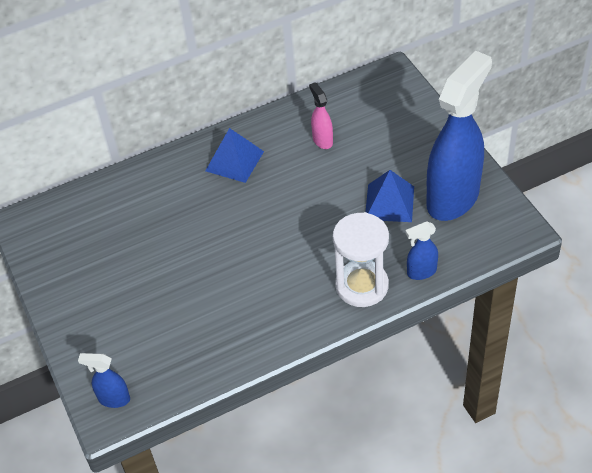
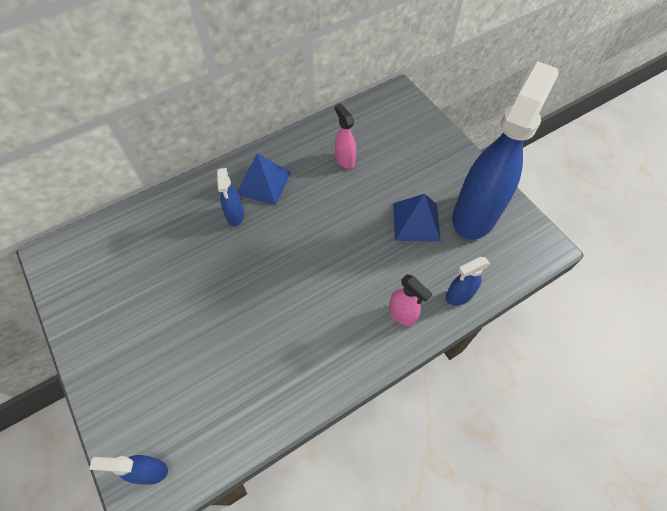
camera: 10 degrees left, 10 degrees up
white hourglass [333,212,389,307] -> pink spray bottle [389,274,432,326]
none -> blue spray bottle [217,168,244,226]

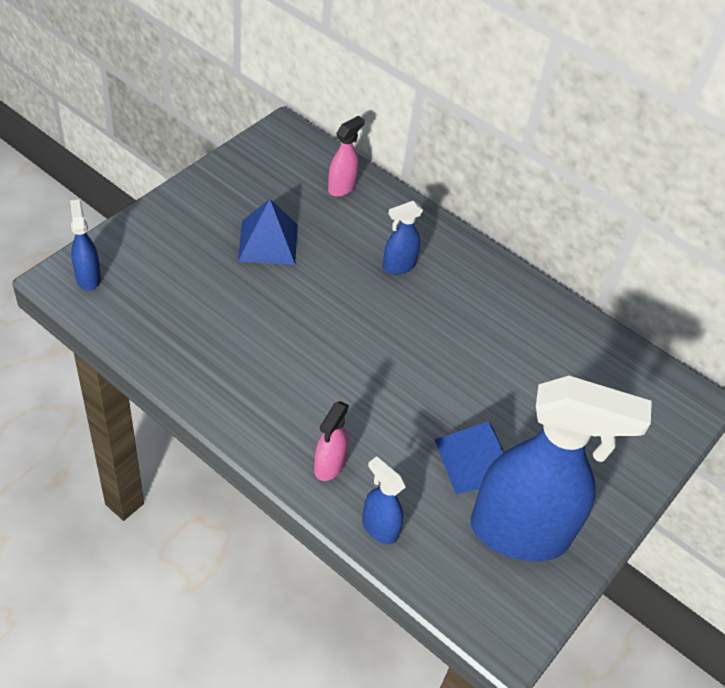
camera: 65 degrees right, 10 degrees down
blue pyramid [237,153,291,206] -> blue pyramid moved to [238,199,297,265]
pink spray bottle [335,104,356,169] -> pink spray bottle moved to [328,116,365,197]

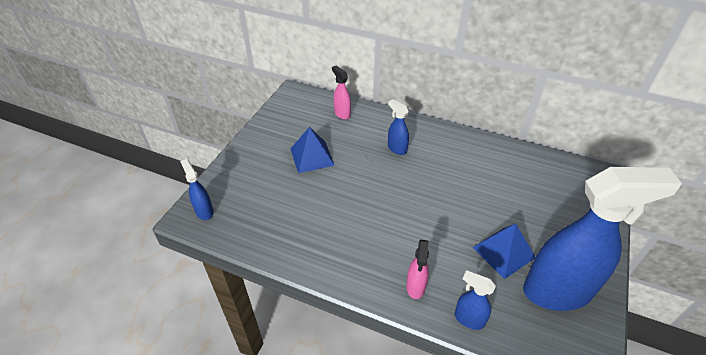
camera: 10 degrees left, 5 degrees down
pink spray bottle [328,116,365,197] -> pink spray bottle turned 60 degrees counterclockwise [332,66,351,119]
blue spray bottle [383,201,423,275] -> blue spray bottle turned 90 degrees clockwise [388,99,409,155]

